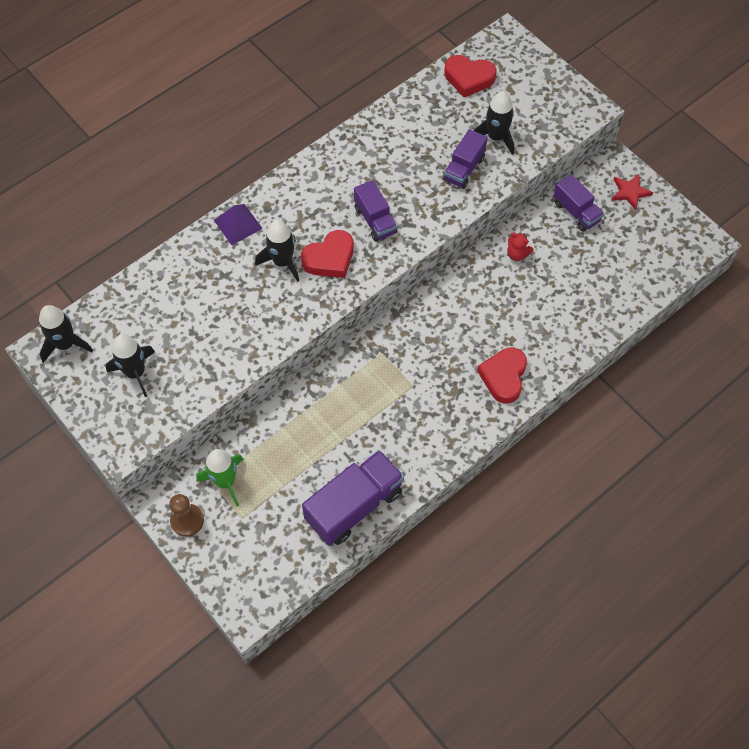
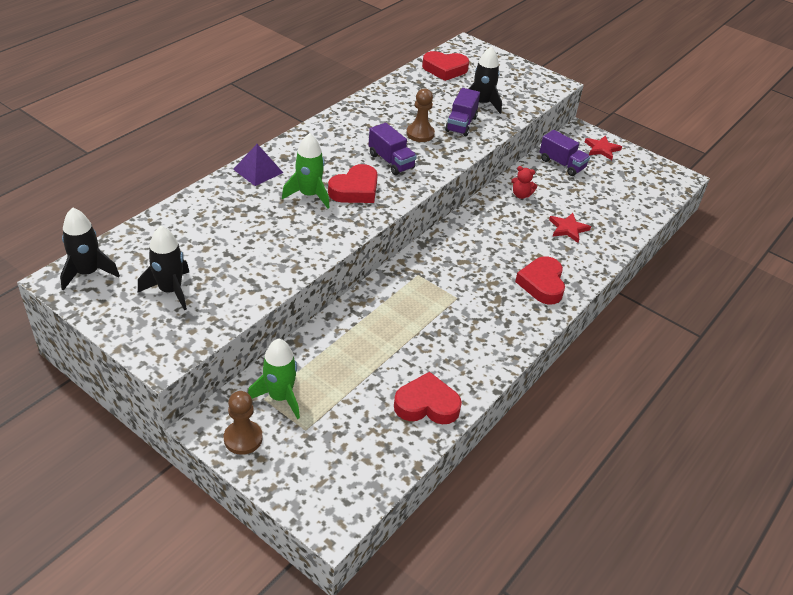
camera: 15 degrees left, 20 degrees down
black rocket [255,220,299,282] -> green rocket [282,133,330,208]
purple truck [302,450,404,546] -> red heart [394,372,462,424]
none -> brown pawn [406,89,435,142]
none -> red star [549,213,591,243]

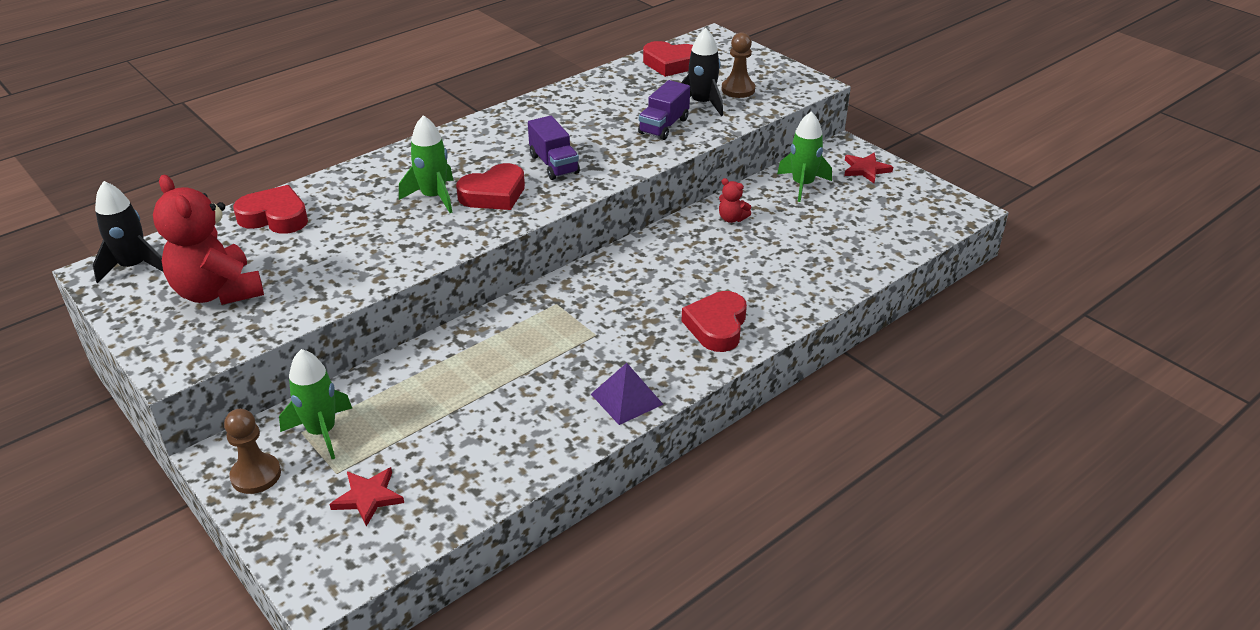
camera: 15 degrees right, 5 degrees down
black rocket [138,226,189,310] -> red teddy bear [153,175,264,305]
purple pyramid [233,144,283,186] -> purple pyramid moved to [591,363,664,425]
red heart [394,372,462,424] -> red heart moved to [233,185,308,234]
brown pawn [406,89,435,142] -> brown pawn moved to [721,32,755,98]
purple truck [540,130,590,176] -> green rocket [777,111,832,202]
red star [549,213,591,243] -> red star moved to [329,467,404,527]

